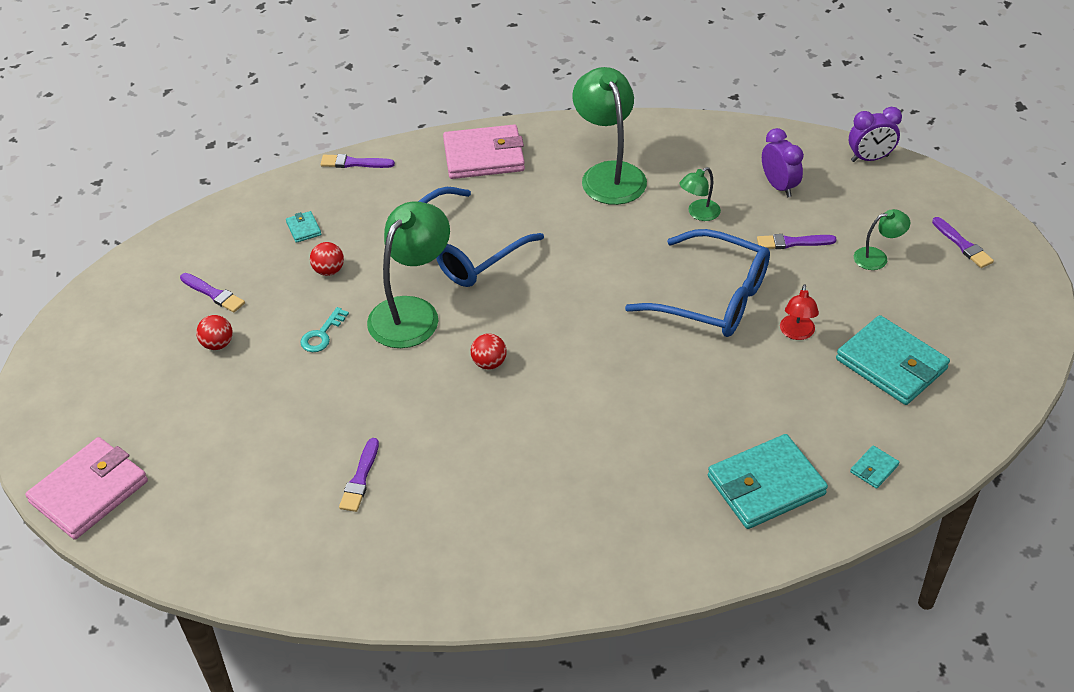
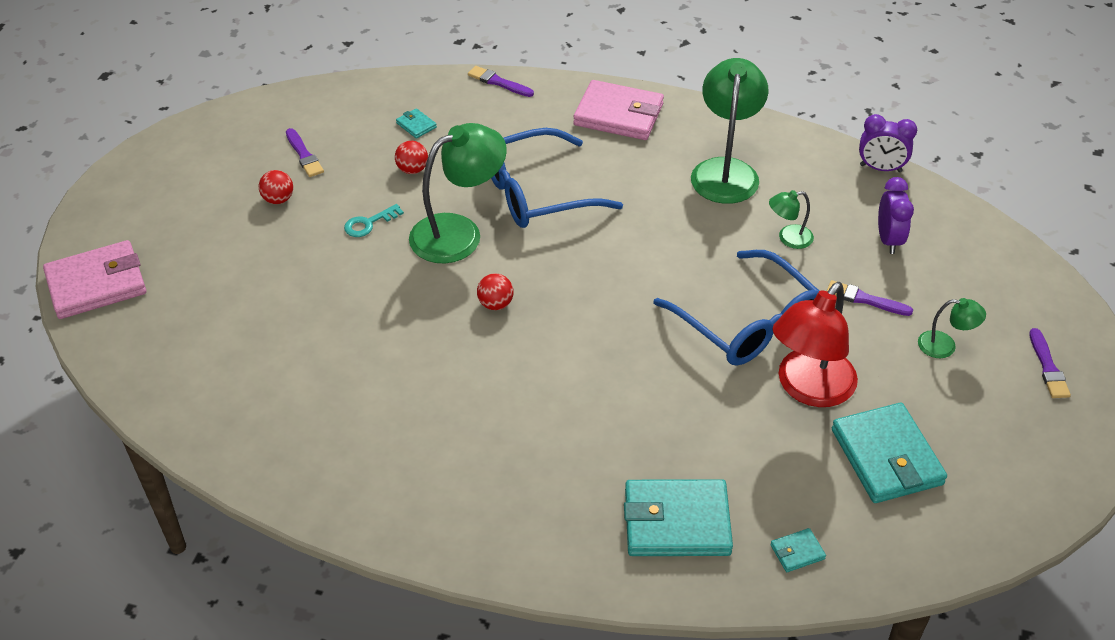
camera: 25 degrees right, 0 degrees up
turquoise wallet [286,211,322,243] -> turquoise wallet turned 45 degrees counterclockwise [396,108,437,139]
purple brush [339,438,379,512] -> none
red lamp [780,284,819,340] -> red lamp [772,282,858,407], size x2.07
purple clock [849,107,902,162] -> purple clock moved to [859,114,917,172]

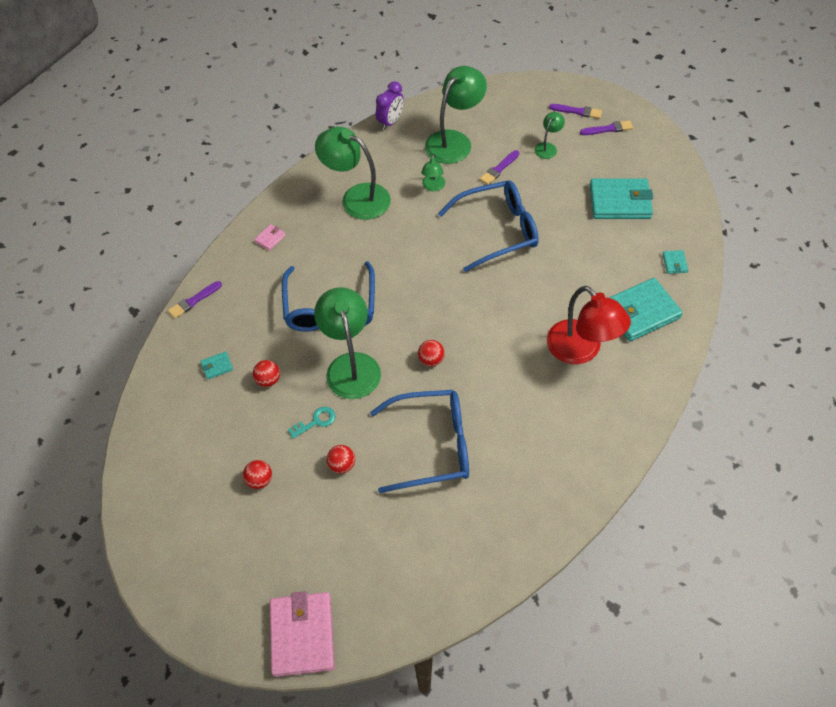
camera: 70 degrees left, 10 degrees up
purple brush [286,128,324,177] -> purple brush moved to [580,120,633,135]
turquoise key [344,204,404,237] -> turquoise key turned 105 degrees counterclockwise [288,407,335,439]
pink wallet [573,80,664,140] -> pink wallet [254,224,286,251], size x0.43
turquoise wallet [624,479,733,556] -> turquoise wallet turned 45 degrees clockwise [609,278,683,342]
red lamp [772,282,858,407] -> red lamp moved to [547,286,631,364]
purple clock [878,177,914,254] -> green lamp [425,66,487,164]
none -> red ball [327,445,355,474]
none -> blue glasses [370,390,469,493]

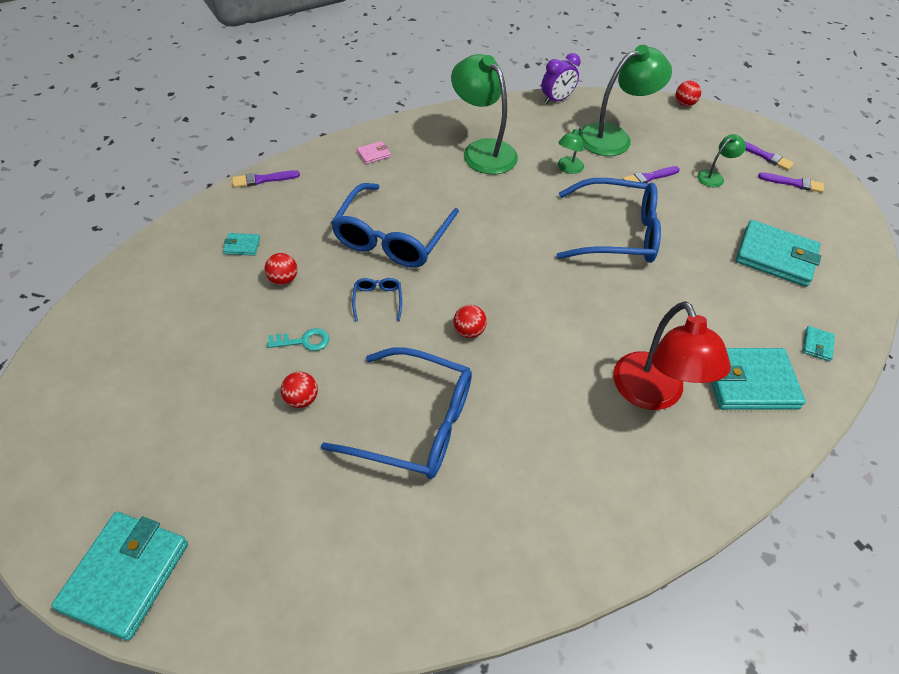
camera: 20 degrees right, 5 degrees down
red ball [243,460,272,489] -> red ball moved to [676,81,701,106]
pink wallet [270,591,335,677] -> turquoise wallet [51,512,188,641]
green lamp [314,287,381,399] -> blue glasses [352,278,402,322]

